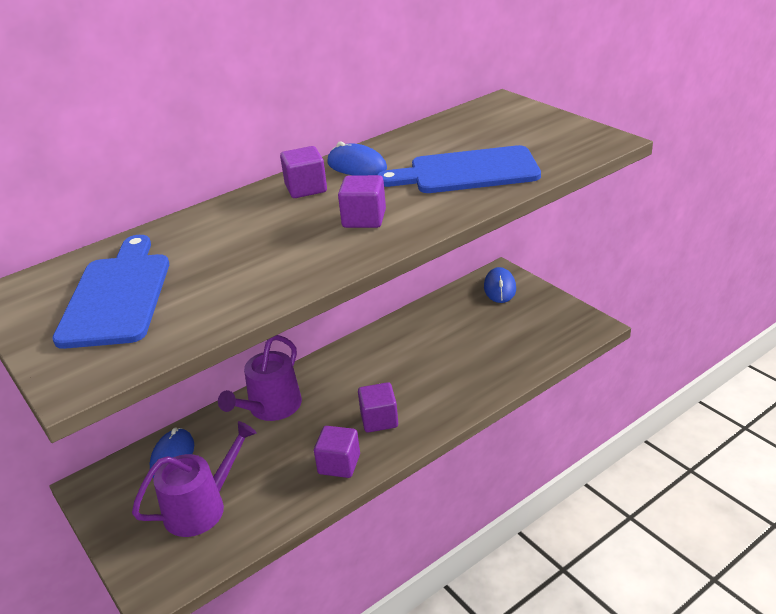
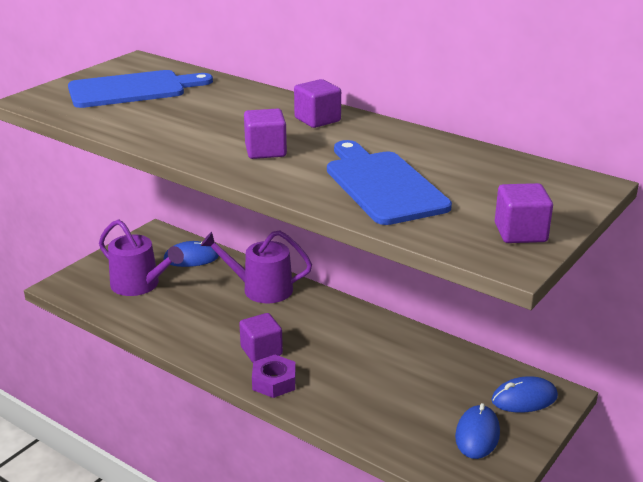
camera: 70 degrees right, 5 degrees down
purple cube [314,426,360,478] -> purple cube moved to [495,183,553,243]
blue mouse [327,141,387,176] -> blue mouse moved to [455,403,500,459]
none -> purple nut [252,355,296,398]

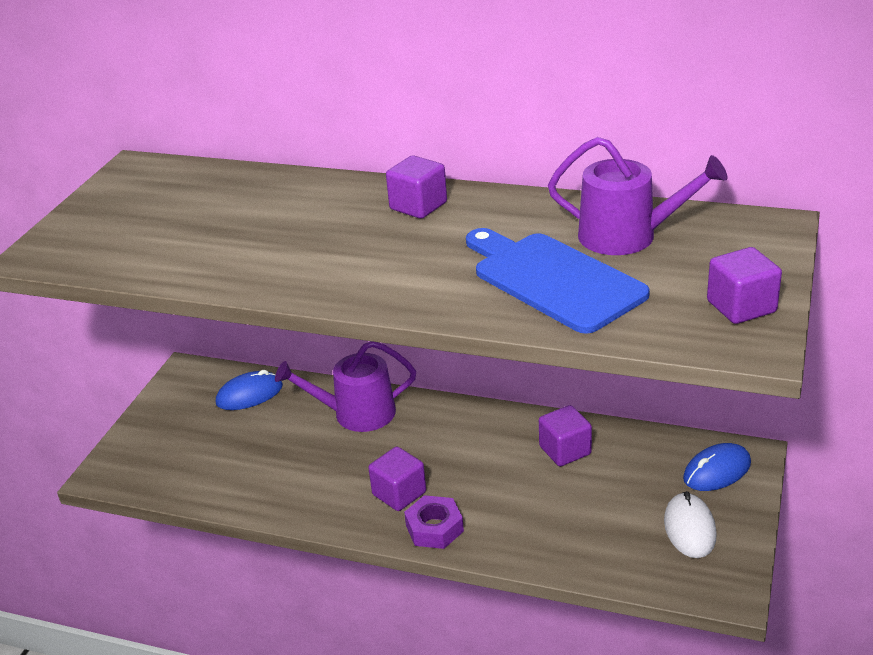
camera: 15 degrees left, 5 degrees up
blue cutting board [68,70,213,108] -> none
purple watering can [99,219,184,296] -> purple watering can moved to [548,137,727,255]
purple cube [244,109,287,159] -> purple cube moved to [539,405,592,466]
blue mouse [455,403,500,459] -> white mouse [664,491,717,558]

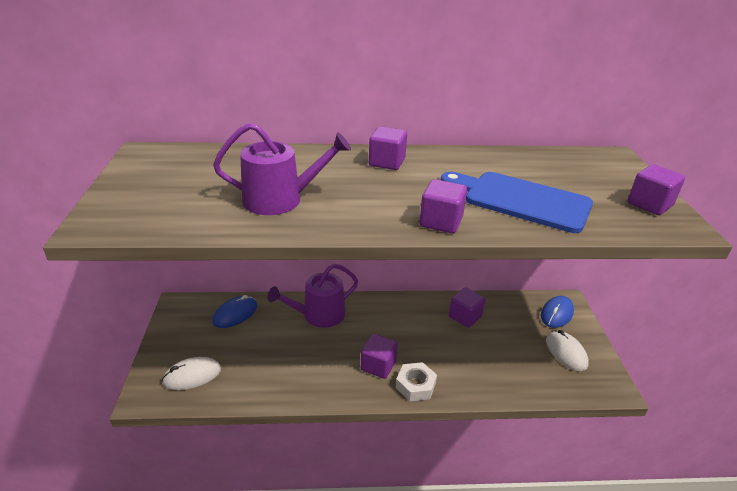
camera: 25 degrees left, 0 degrees up
purple nut [404,495,464,549] -> white nut [396,362,437,401]
purple watering can [548,137,727,255] -> purple watering can moved to [213,123,351,215]
none -> white mouse [162,357,221,390]
none -> purple cube [419,179,467,233]

